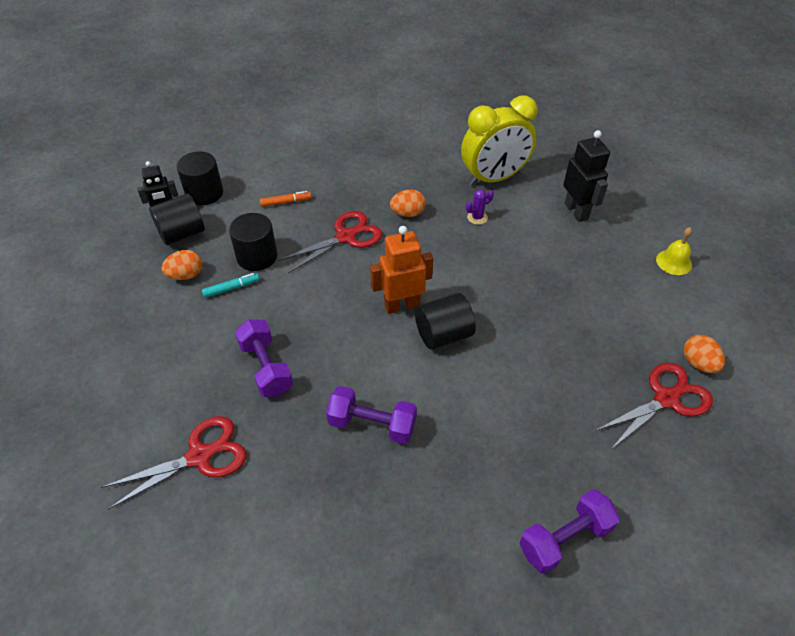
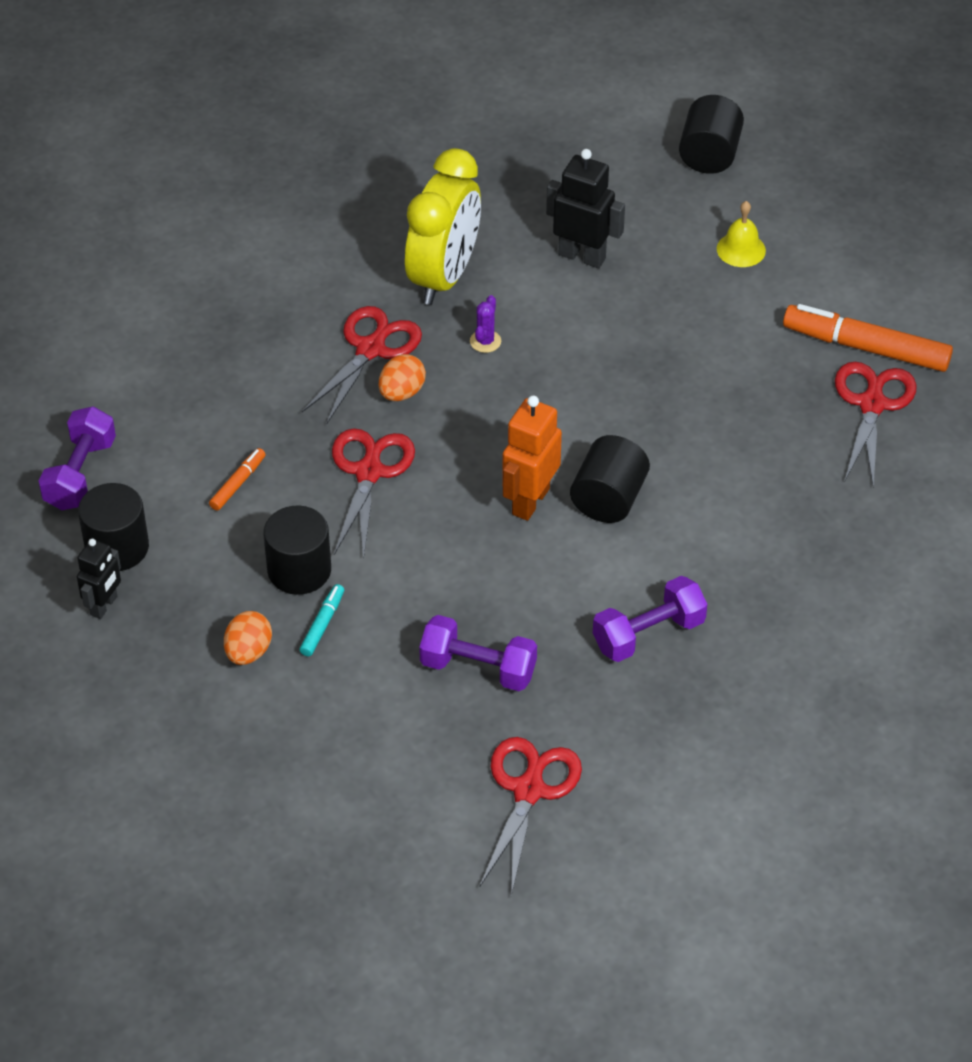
camera: 45 degrees left, 0 degrees up
black cylinder [149,193,205,245] -> black cylinder moved to [679,95,744,174]
purple dumbbell [519,489,620,574] -> purple dumbbell moved to [39,406,116,510]
orange egg [684,335,725,373] -> orange marker [783,304,953,372]
none -> red scissors [302,306,422,424]

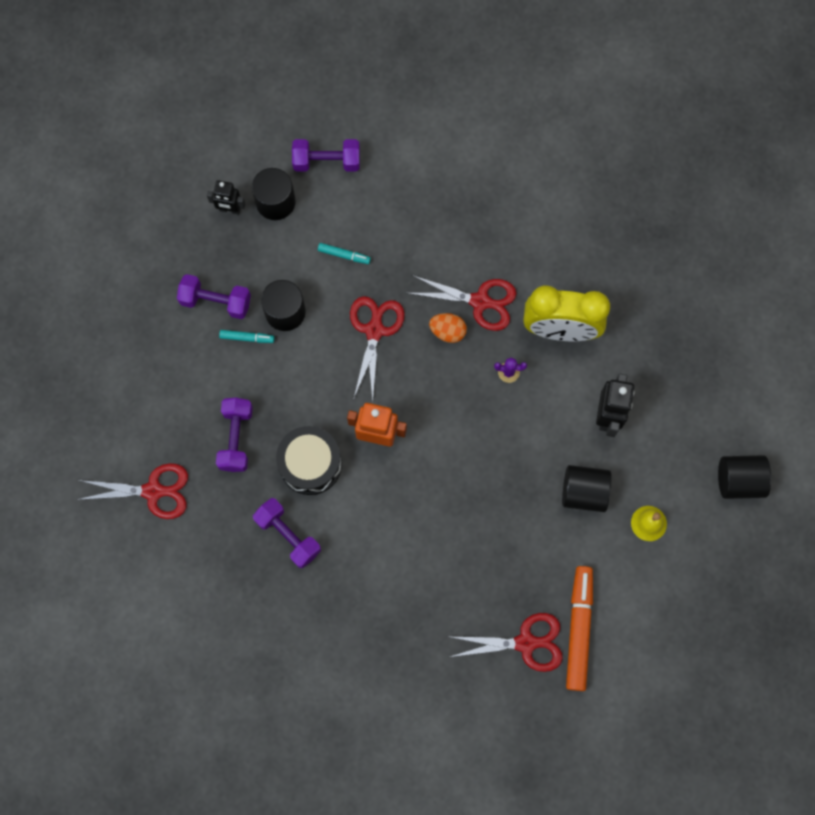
camera: 75 degrees right, 25 degrees up
orange marker [209,448,266,511] -> turquoise marker [318,243,371,264]
orange egg [224,611,272,665] -> purple dumbbell [177,274,251,319]
red scissors [332,428,415,561] -> red scissors turned 75 degrees counterclockwise [350,296,405,401]
black cylinder [570,435,650,523] -> black cylinder moved to [562,465,612,512]
none -> black drum [276,426,342,495]

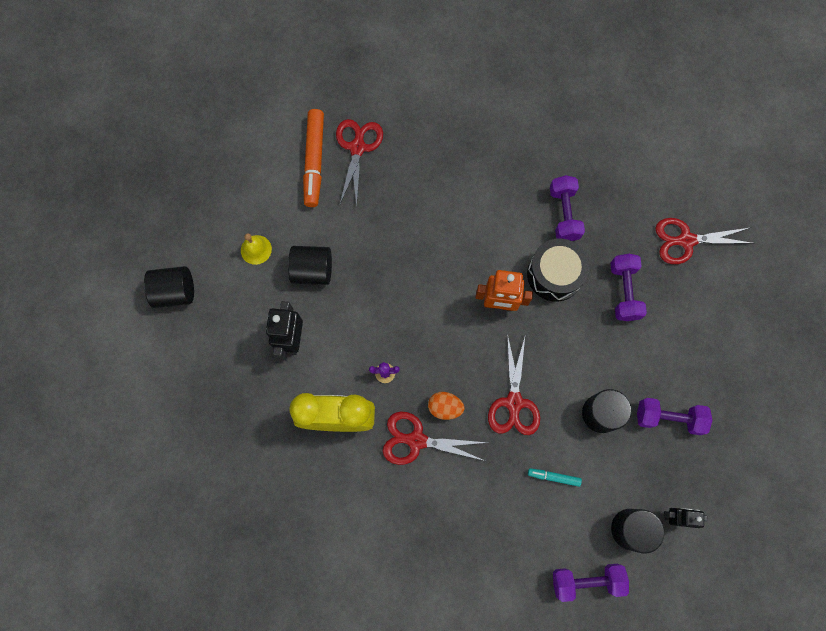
camera: 175 degrees right, 0 degrees up
turquoise marker [219,330,274,343] -> none
purple dumbbell [253,498,321,568] -> purple dumbbell turned 45 degrees clockwise [550,175,585,241]
red scissors [450,613,563,672] -> red scissors turned 105 degrees clockwise [336,119,383,207]

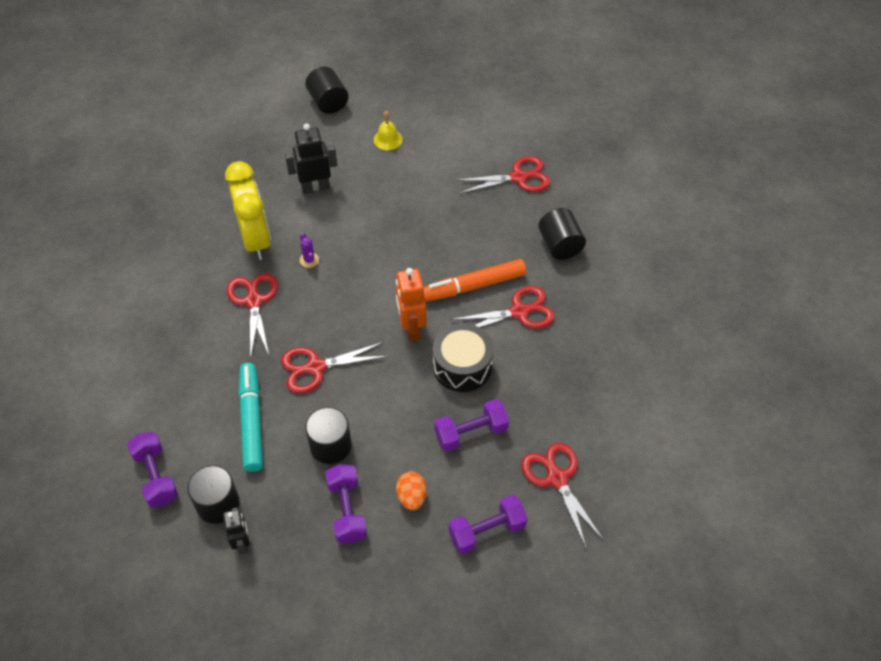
camera: 70 degrees right, 20 degrees down
black cylinder [288,246,332,285] -> black cylinder moved to [538,208,586,260]
orange marker [303,109,324,207] -> orange marker moved to [424,259,526,302]
orange egg [428,392,464,420] -> orange egg moved to [396,471,427,510]
turquoise marker [528,468,582,487] -> turquoise marker [239,363,263,472], size x2.12
purple dumbbell [550,175,585,241] -> purple dumbbell moved to [448,495,528,554]
none -> red scissors [450,286,555,329]

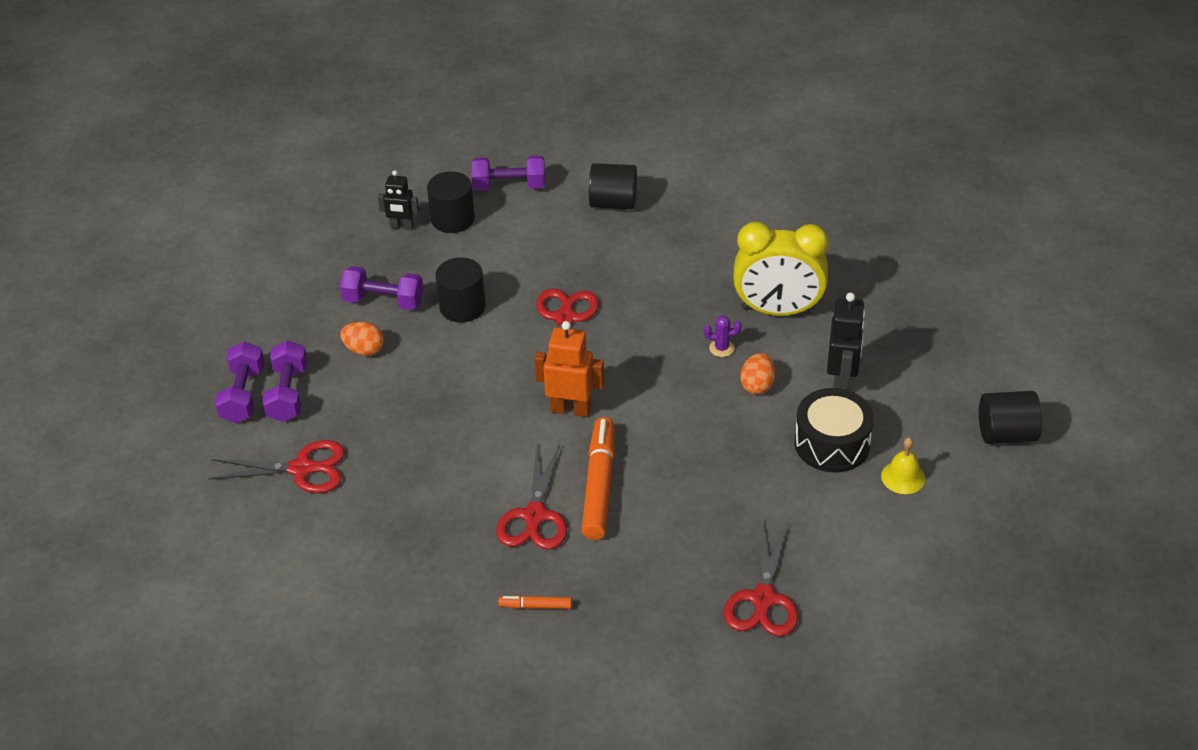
camera: 115 degrees right, 10 degrees down
red scissors [227,273,278,359] -> none
turquoise marker [239,363,263,472] -> none
black drum [433,323,494,392] -> black drum moved to [795,388,874,473]
purple dumbbell [434,399,509,452] -> purple dumbbell moved to [215,341,265,423]
black cylinder [538,208,586,260] -> black cylinder moved to [589,163,637,209]
none -> orange marker [498,595,572,609]
none -> orange egg [741,353,775,394]

